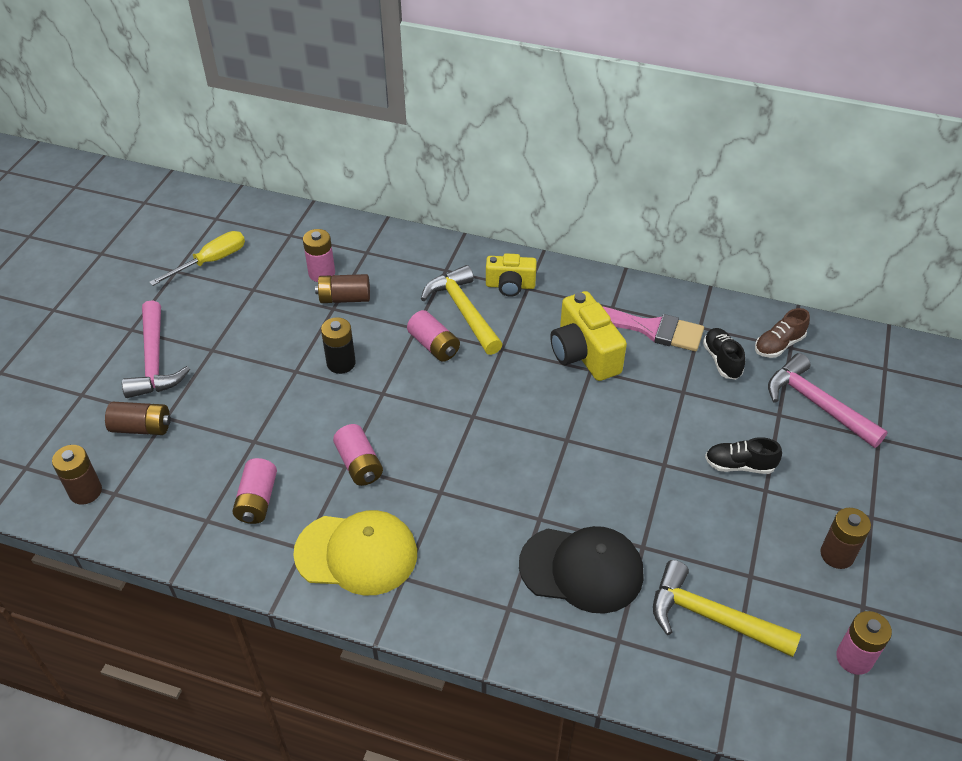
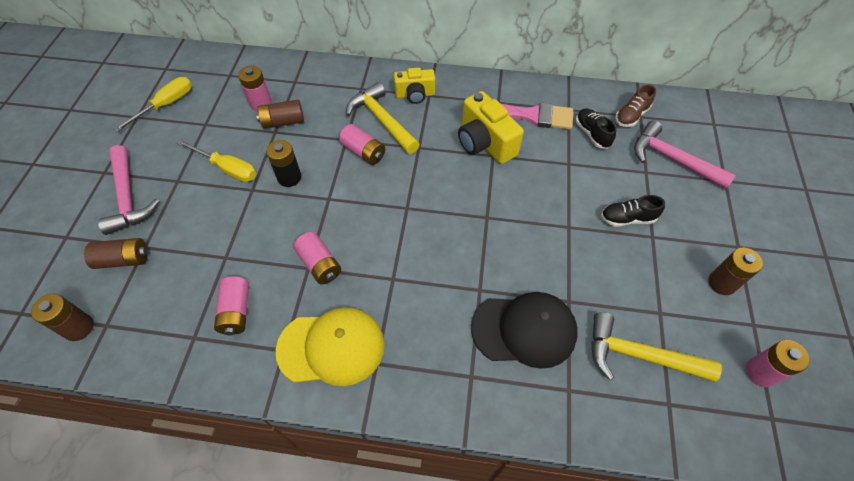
camera: 10 degrees left, 10 degrees up
none -> yellow screwdriver [177,139,256,182]

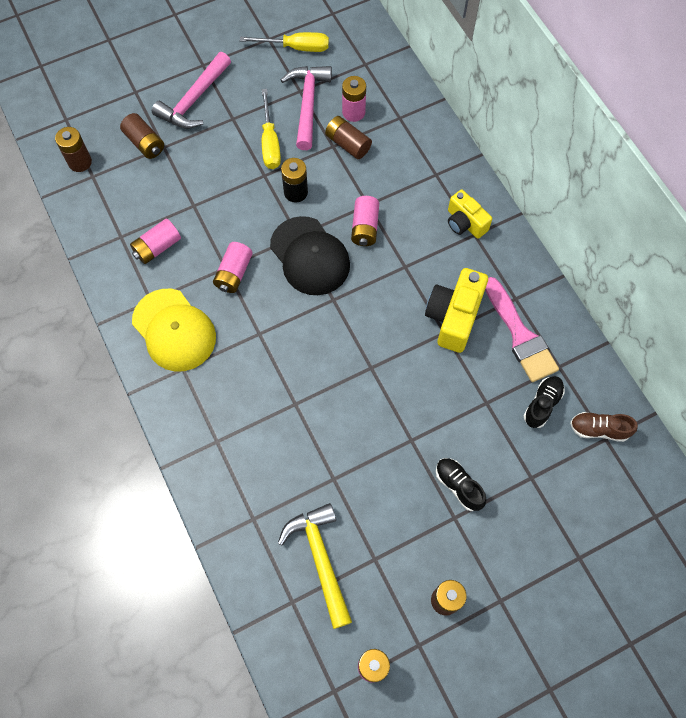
camera: 55 degrees right, 10 degrees up
yellow hammer [346,82,420,154] -> none
black cap [471,292,578,369] -> black cap moved to [270,216,350,295]
pink hammer [634,121,736,189] -> pink hammer moved to [281,66,332,150]

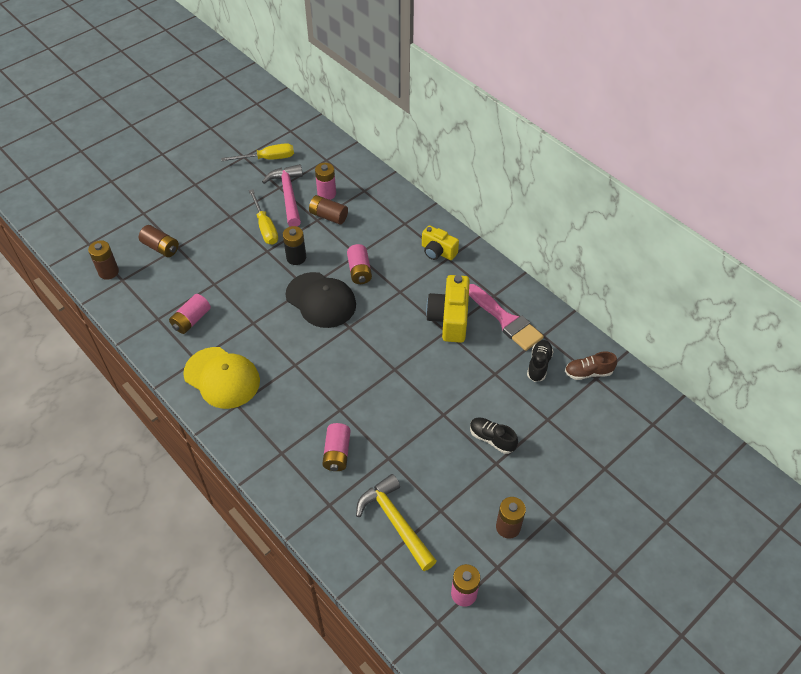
camera: 15 degrees left, 15 degrees down
pink hammer [152,52,231,129] -> none
pink battery [213,242,253,293] -> pink battery moved to [322,423,350,471]

